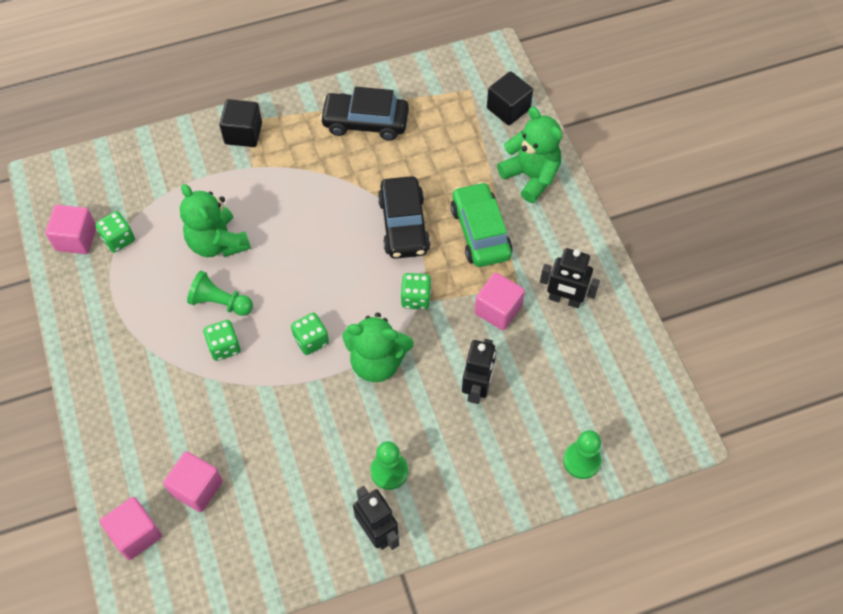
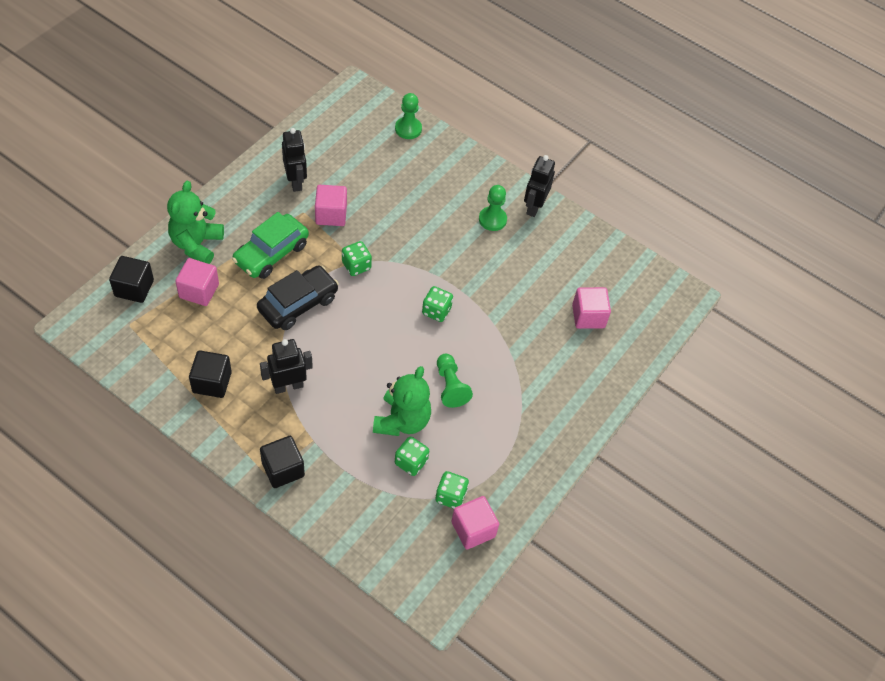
camera: 130 degrees left, 5 degrees down
pink cube [100,497,162,560] -> pink cube moved to [175,258,219,306]
green dice [203,320,241,361] -> green dice moved to [395,436,429,476]
black car [320,87,409,141] -> black cube [189,350,232,398]
green teddy bear [342,313,414,382] -> none
black robot [462,339,496,404] -> black robot moved to [260,339,313,394]

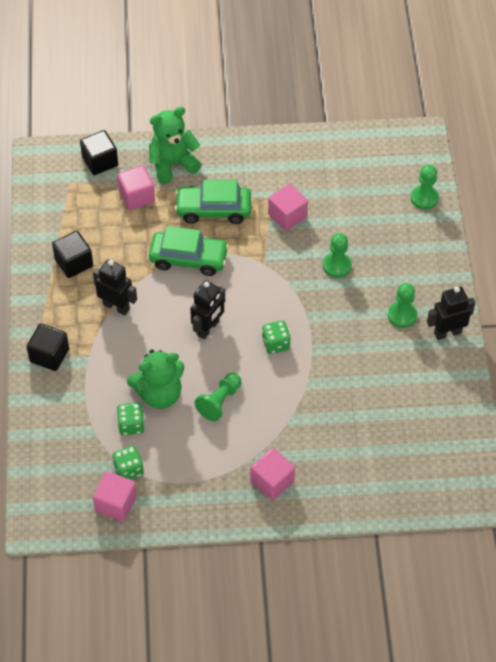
camera: 55 degrees right, 0 degrees up
black car [257,266,339,330] -> green car [149,226,229,276]
black robot [282,128,307,192] -> black robot moved to [190,280,225,339]
green dice [342,241,372,276] -> none
pink cube [572,287,611,329] -> pink cube moved to [251,448,295,500]
none -> green pawn [323,233,352,278]

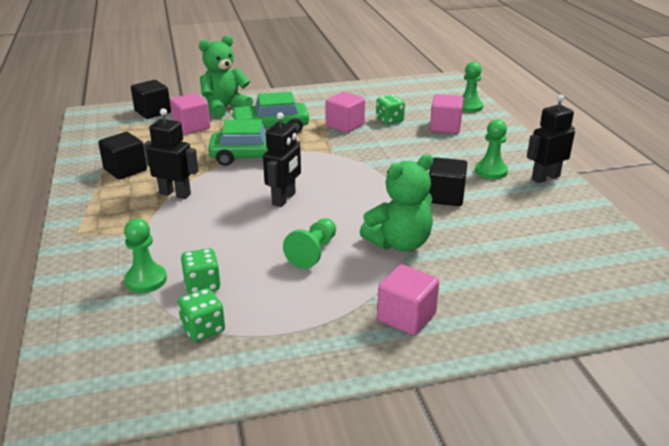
camera: 10 degrees left, 25 degrees down
black cube [27,324,69,371] -> black cube moved to [429,157,467,206]
pink cube [93,471,137,522] -> pink cube moved to [430,94,464,134]
green teddy bear [127,350,184,409] -> green teddy bear moved to [360,154,433,252]
green dice [262,320,291,354] -> green dice moved to [376,95,405,125]
green pawn [323,233,352,278] -> green pawn moved to [124,218,167,293]

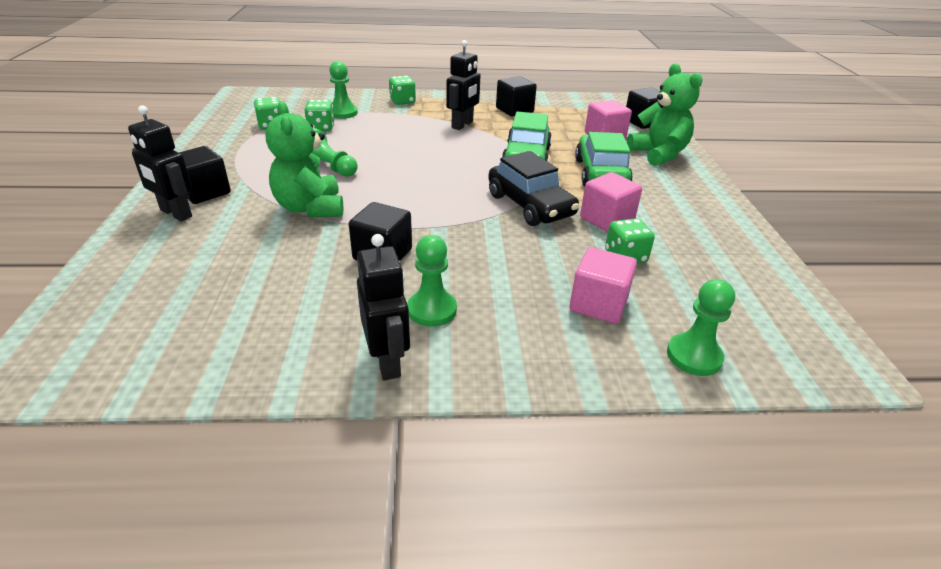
camera: 100 degrees right, 5 degrees up
black robot [263,112,301,207] -> black robot moved to [128,105,192,221]
pink cube [377,264,439,335] -> black cube [179,146,231,204]
none -> green dice [389,76,416,105]
none -> black car [488,151,579,226]

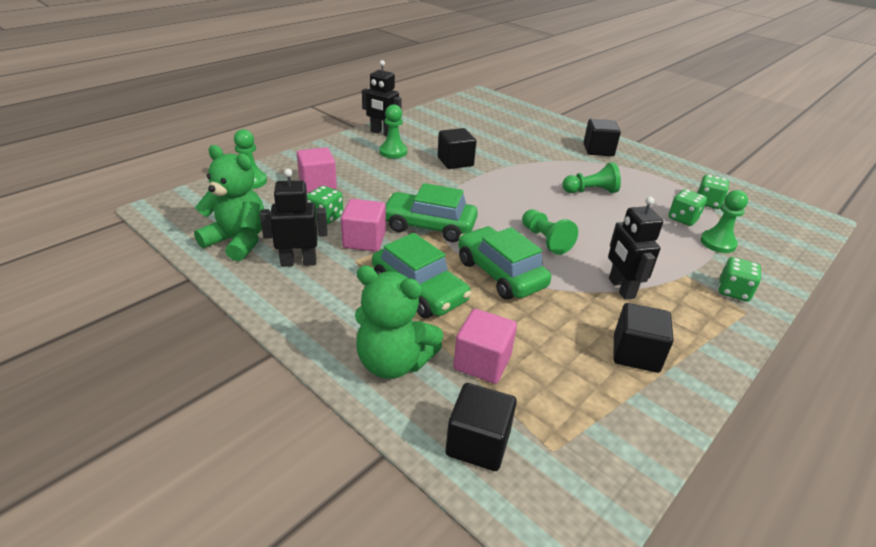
camera: 135 degrees right, 0 degrees up
black robot [128,105,192,221] -> black robot moved to [260,169,328,267]
green teddy bear [266,102,343,217] -> green teddy bear moved to [194,145,264,261]
black car [488,151,579,226] -> green car [385,183,478,242]
none -> green pawn [522,209,578,255]

